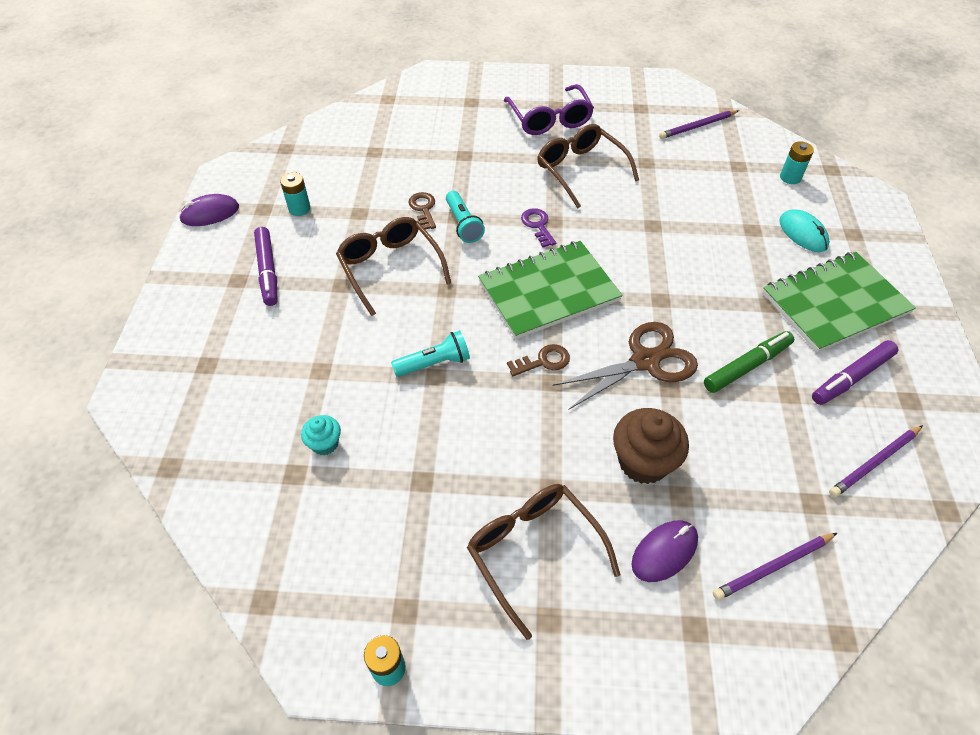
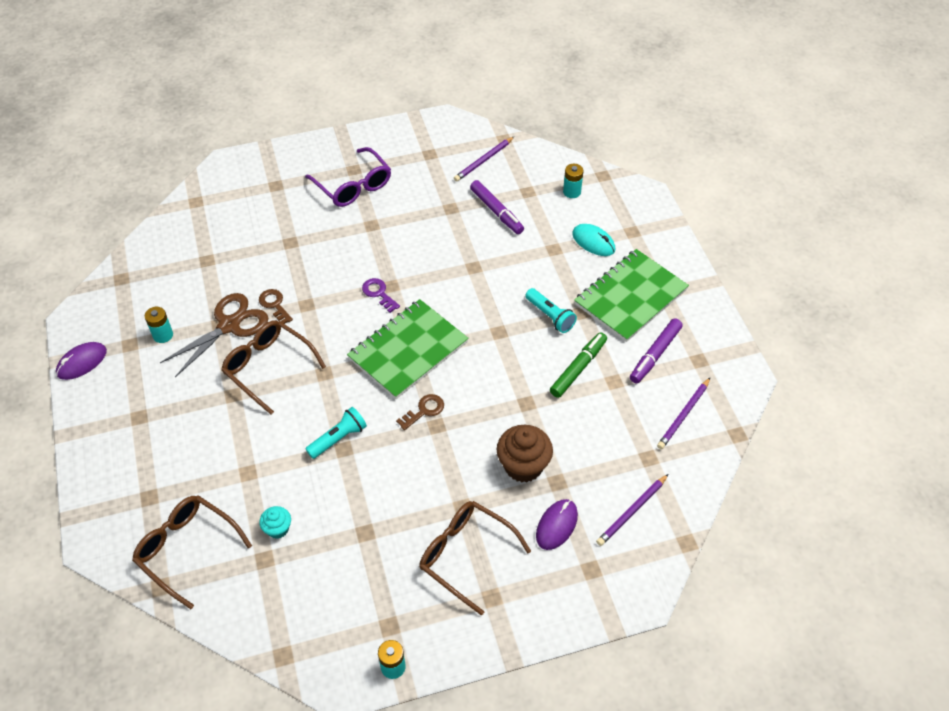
camera: 20 degrees left, 0 degrees up
purple marker [254,227,278,306] -> purple marker moved to [470,180,524,234]
turquoise flashlight [446,191,485,243] -> turquoise flashlight moved to [525,288,577,333]
brown glasses [538,124,639,208] -> brown glasses moved to [132,495,252,609]
brown scissors [553,322,698,410] -> brown scissors moved to [160,293,268,377]

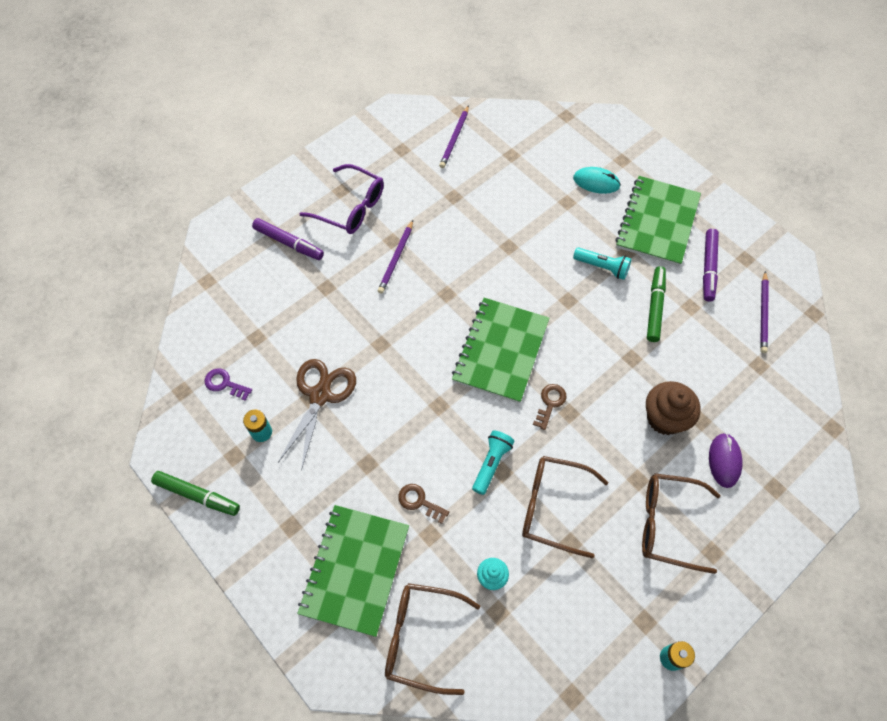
camera: 25 degrees left, 10 degrees up
purple mouse [56,342,107,380] -> green marker [151,471,240,516]
brown glasses [221,320,326,414] -> brown glasses moved to [522,456,608,558]
brown key [259,289,293,324] -> brown key moved to [398,484,449,524]
purple key [362,278,400,313] -> purple key moved to [205,369,252,401]
purple marker [470,180,524,234] -> purple marker moved to [252,218,324,260]
turquoise battery [563,164,584,198] -> none
purple pencil [596,474,669,546] -> purple pencil moved to [378,220,413,294]
none -> green notebook [297,505,409,637]

